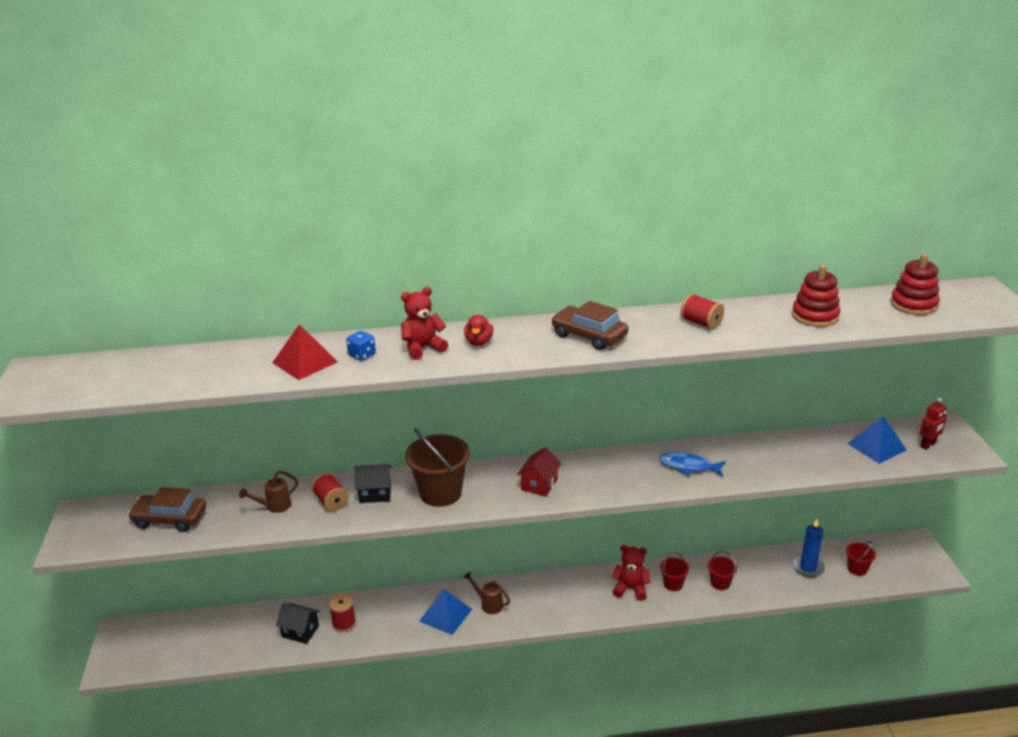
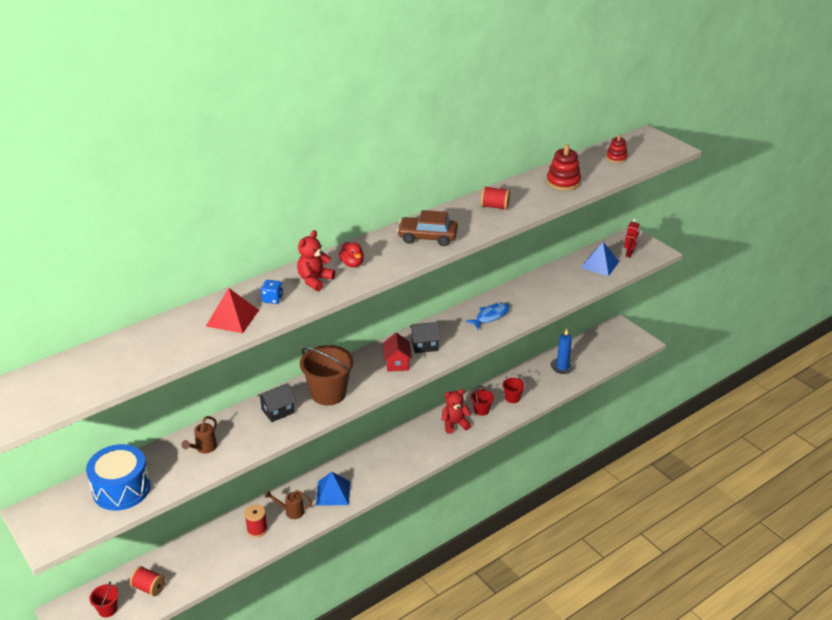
camera: 30 degrees left, 5 degrees up
brown car [128,487,206,532] -> blue drum [86,444,151,511]
black house [276,603,320,644] -> black house moved to [410,322,441,353]
red spool [311,473,349,511] -> red spool moved to [130,566,165,597]
brown watering can [463,571,510,614] -> brown watering can moved to [265,490,312,519]
blue fish [659,452,726,476] -> blue fish turned 150 degrees clockwise [465,302,510,330]
red bucket [846,541,876,576] -> red bucket moved to [89,582,119,617]
red stacking toy [890,254,940,315] -> red stacking toy [606,135,628,163], size x0.64

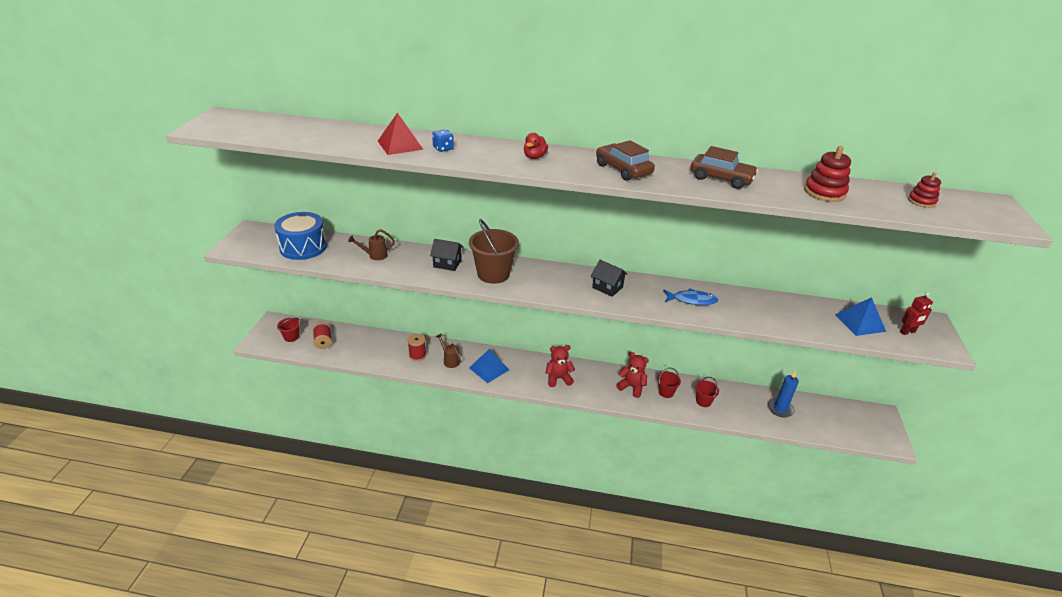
camera: 45 degrees right, 0 degrees up
red teddy bear [297,230,335,291] -> red teddy bear moved to [545,345,575,387]
red house [383,333,412,372] -> none
red spool [481,186,510,210] -> brown car [690,146,758,189]

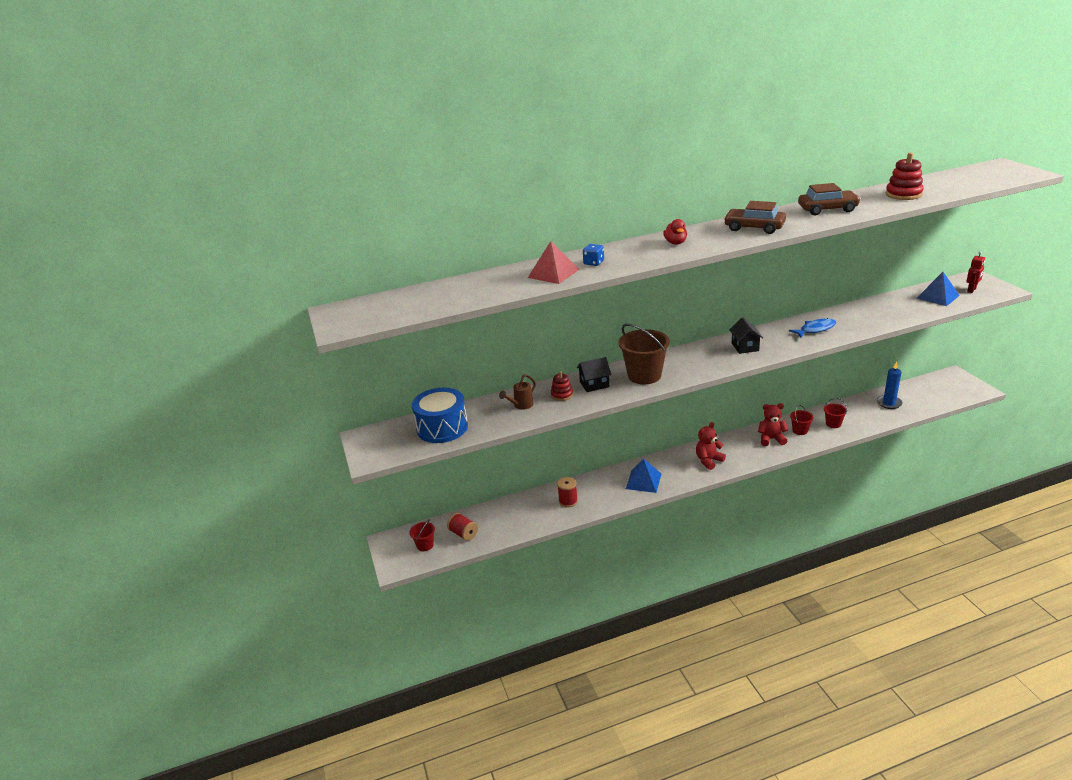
camera: 25 degrees left, 5 degrees down
brown watering can [436,333,461,368] -> none
black house [591,260,628,297] -> black house turned 75 degrees clockwise [729,317,763,354]
red stacking toy [908,172,941,208] -> red stacking toy moved to [551,371,573,401]

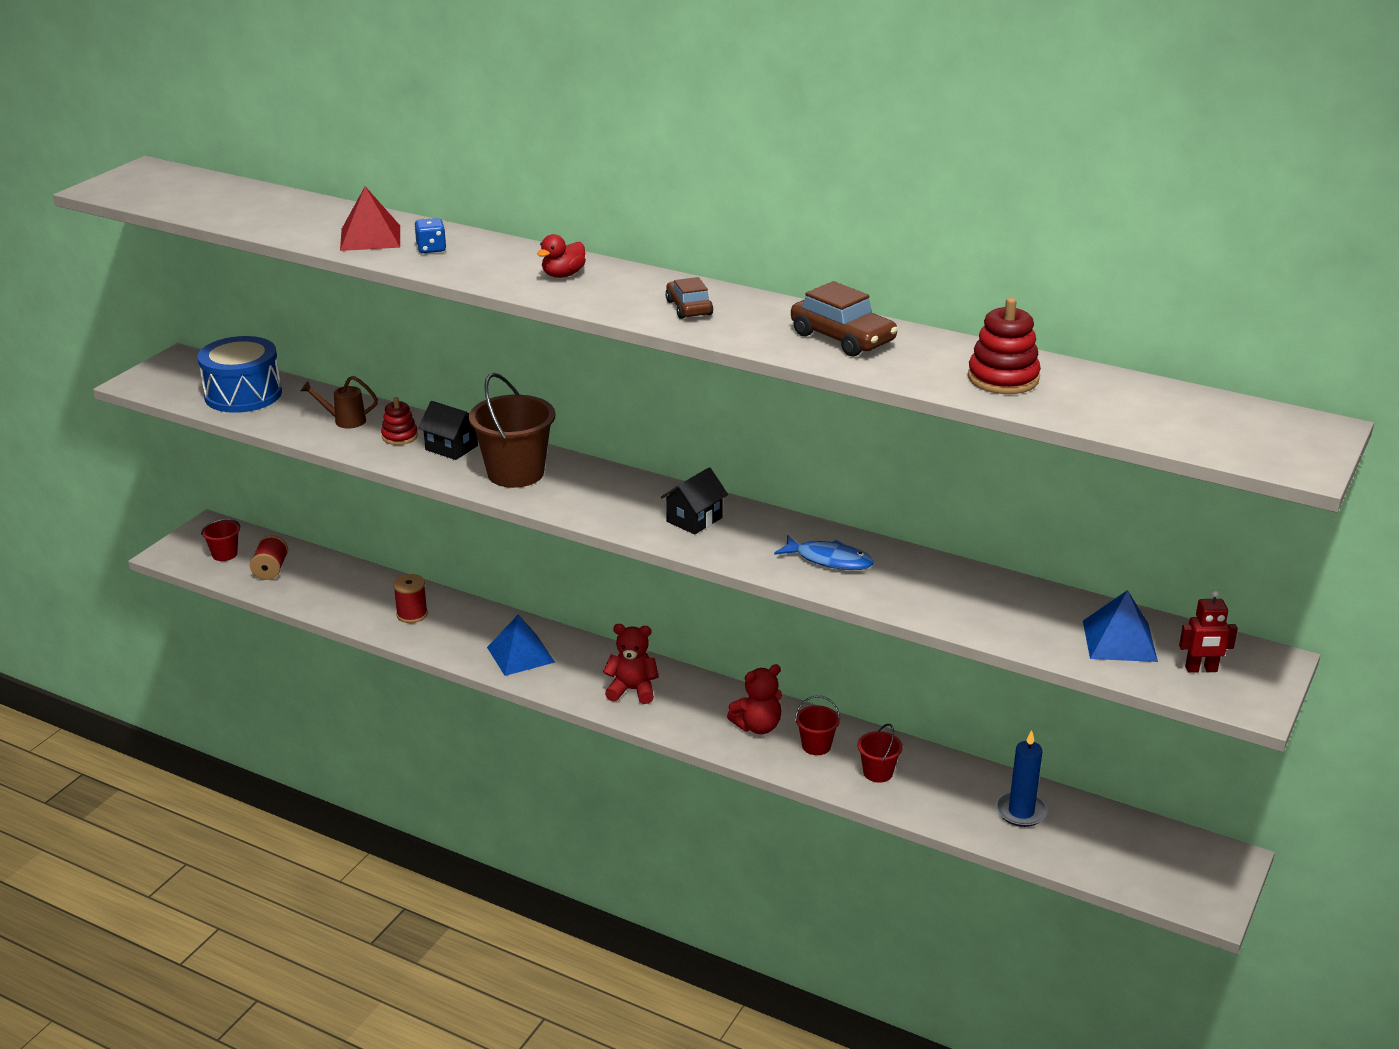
camera: 45 degrees right, 0 degrees up
brown car [724,201,786,234] -> brown car [665,277,713,319], size x0.65
red teddy bear [758,403,789,446] -> red teddy bear turned 105 degrees clockwise [727,664,782,734]

